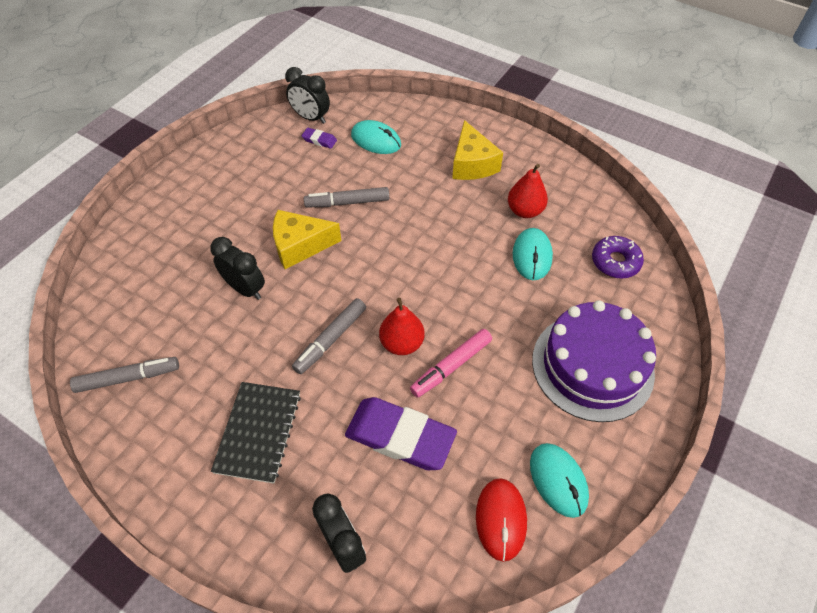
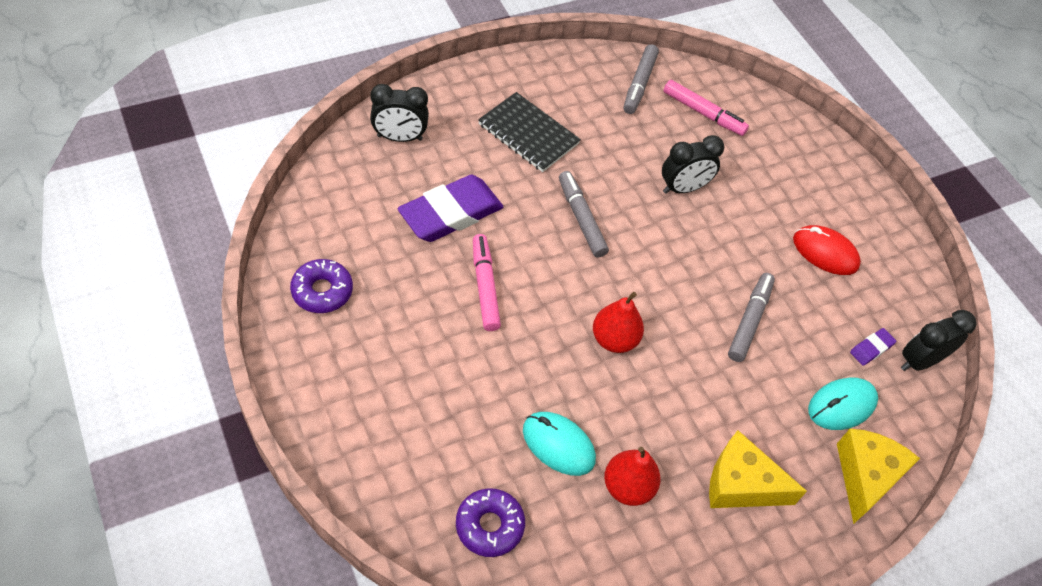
camera: 115 degrees right, 0 degrees up
yellow cheese [273,210,341,269] -> yellow cheese moved to [837,429,920,524]
red pear [379,298,425,355] -> red pear moved to [593,292,644,353]
red mouse [476,478,527,562] -> red mouse moved to [793,225,861,275]
turquoise mouse [530,443,589,518] -> purple donut [290,259,353,313]
purple cake [532,300,656,422] -> none
none -> pink marker [663,80,749,136]

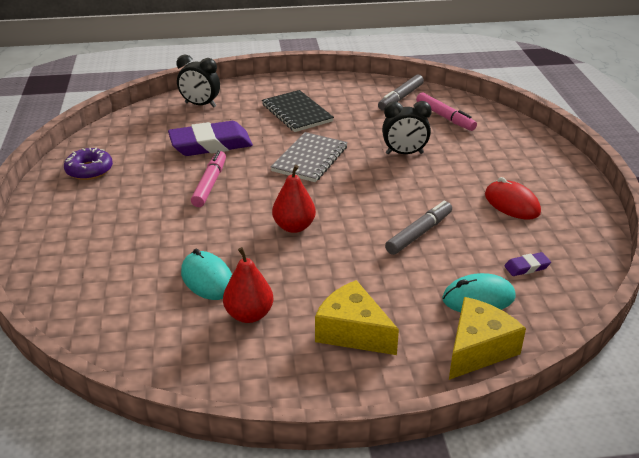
camera: 25 degrees right, 20 degrees down
purple donut [456,488,525,557] -> none
grey marker [559,171,609,258] -> grey notebook [271,132,348,182]
black clock [901,310,977,371] -> none

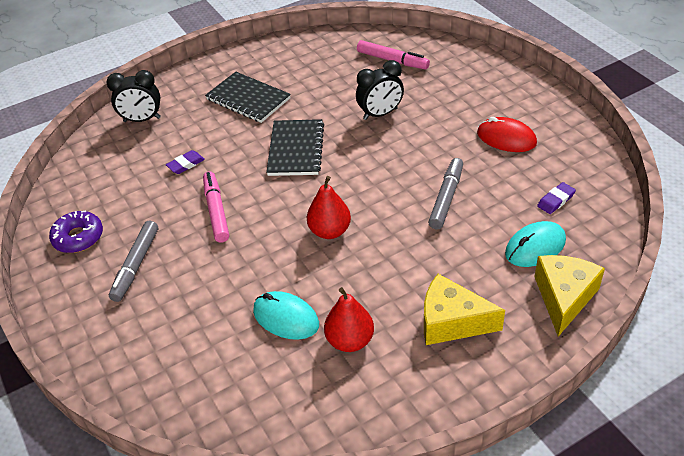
camera: 20 degrees left, 10 degrees up
purple eraser [168,121,253,156] -> purple eraser [166,150,205,174], size x0.43
grey notebook [271,132,348,182] -> black notebook [266,119,324,176]
grey marker [378,75,424,111] -> grey marker moved to [109,221,158,302]

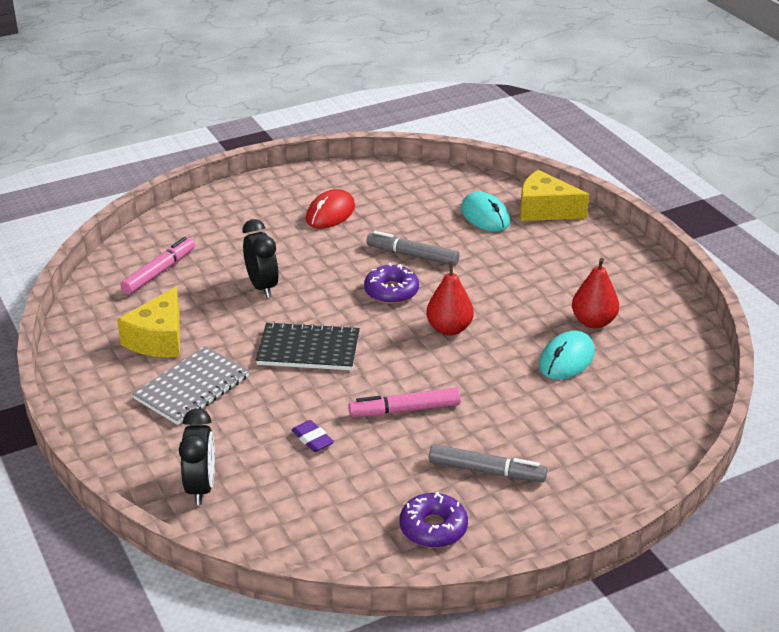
camera: 90 degrees left, 10 degrees down
black notebook [205,72,291,123] -> grey notebook [132,346,249,425]
yellow cheese [424,274,505,345] -> yellow cheese moved to [117,287,180,357]
purple eraser [537,182,576,214] -> none
none -> purple donut [364,263,419,304]

